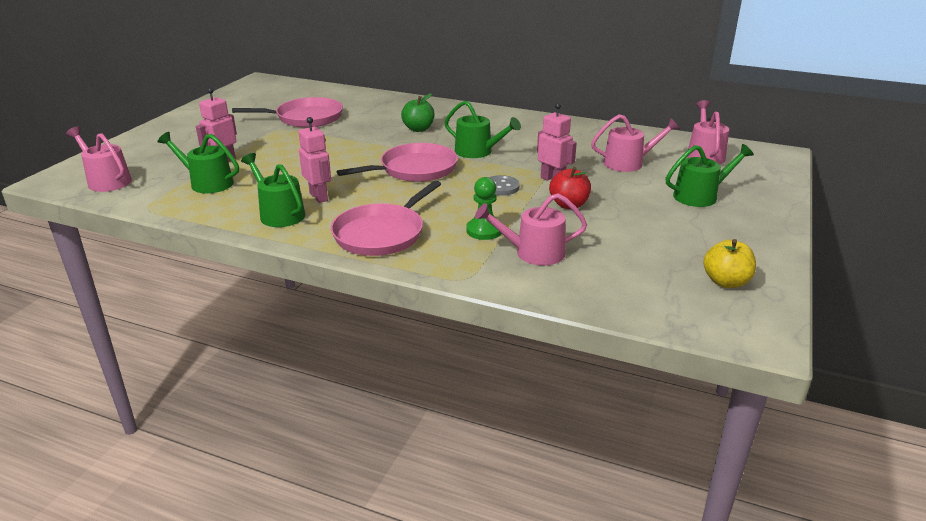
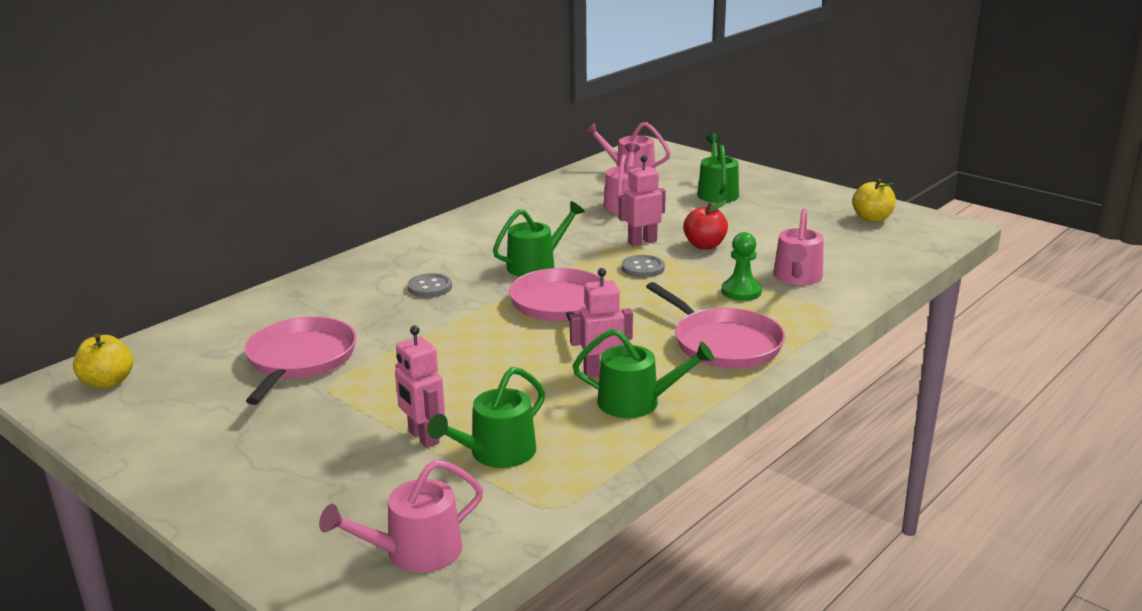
camera: 70 degrees left, 5 degrees down
green watering can [241,153,305,227] -> green watering can turned 150 degrees counterclockwise [573,329,714,418]
green apple [401,93,435,132] -> grey button [407,273,452,298]
none -> yellow apple [73,334,133,389]

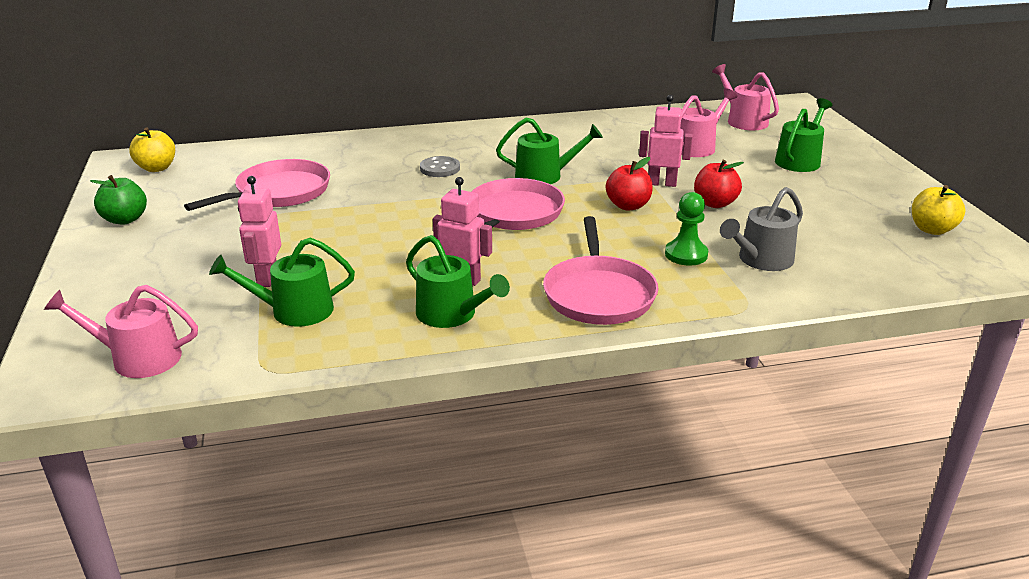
camera: 35 degrees right, 5 degrees up
grey button [622,255,665,278] -> red apple [606,157,653,210]
pink watering can [773,208,824,285] -> grey watering can [720,187,803,271]
none -> green apple [90,175,147,225]

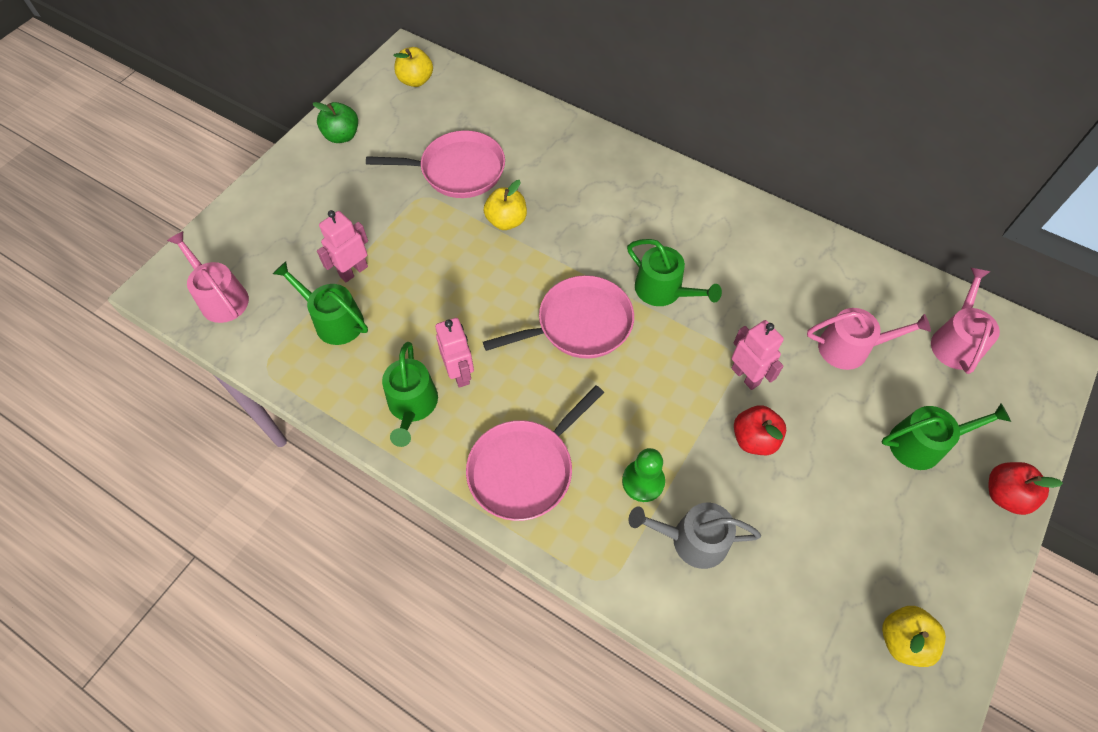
camera: 45 degrees right, 30 degrees up
grey button [420,156,460,177] -> none
red apple [606,157,653,210] -> red apple moved to [989,462,1063,515]
none -> yellow apple [484,180,527,230]

